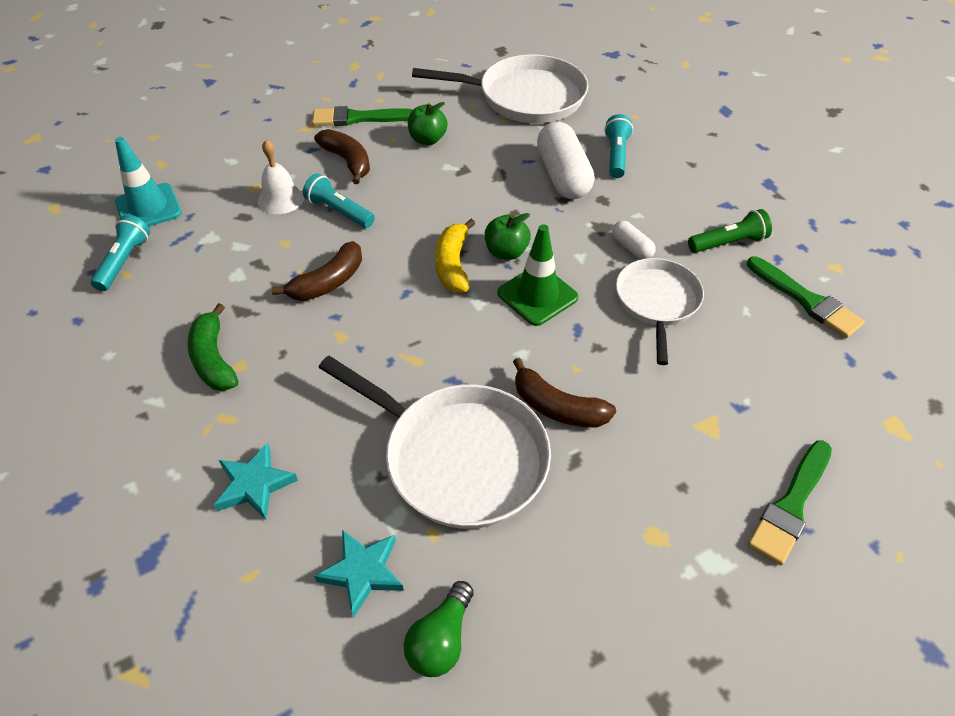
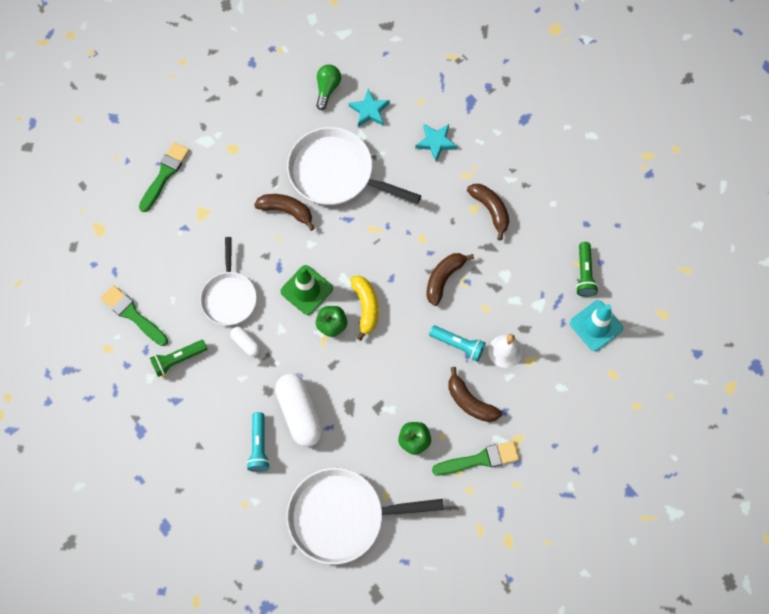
camera: 170 degrees right, 20 degrees up
turquoise flashlight [91,215,150,291] -> green flashlight [576,242,598,297]
green banana [187,303,238,391] -> brown banana [467,184,509,240]

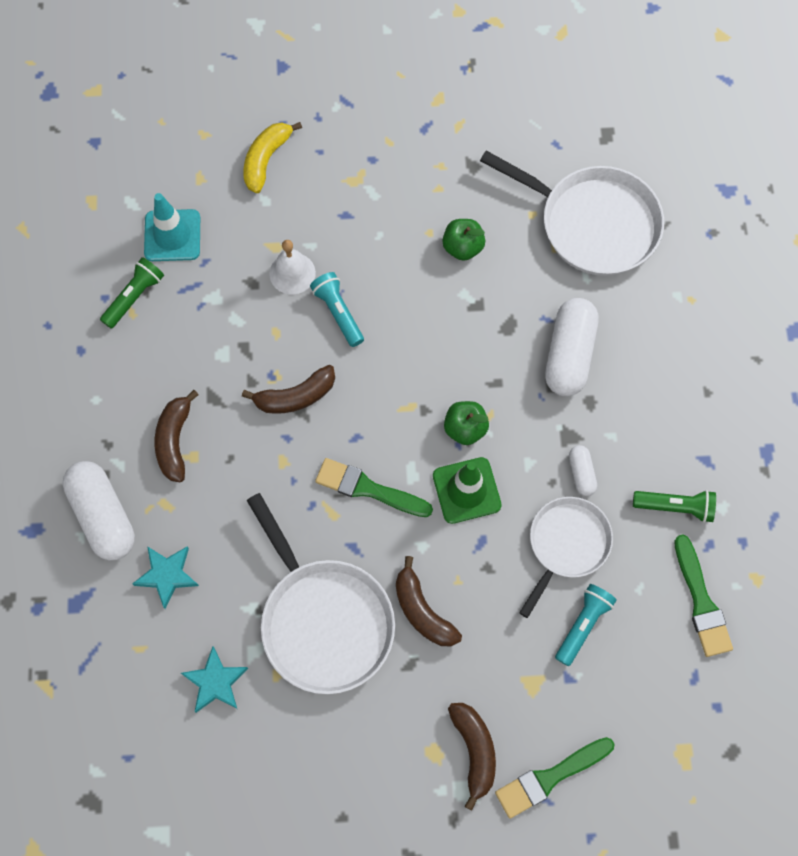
camera: 145 degrees left, 0 degrees up
turquoise flashlight [246,412,270,472] -> turquoise flashlight moved to [555,584,617,666]
green light bulb [316,65,341,110] -> none
yellow banana [350,276,378,341] -> yellow banana moved to [243,122,302,193]
green brush [432,441,519,476] -> green brush moved to [315,458,433,517]
brown banana [448,367,502,422] -> brown banana moved to [448,703,496,811]
none -> white capsule [62,461,135,560]

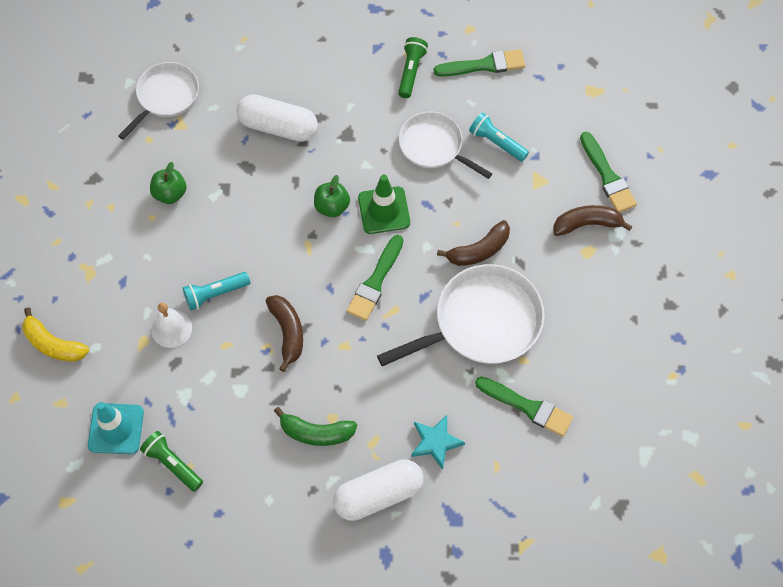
camera: 85 degrees left, 5 degrees down
brown banana [155,390,199,482] -> green banana [274,407,357,446]
turquoise star [181,646,248,713] -> green brush [475,376,573,437]
white pan [480,150,664,276] -> white pan [118,62,199,140], size x0.64
white capsule [569,445,597,496] -> none

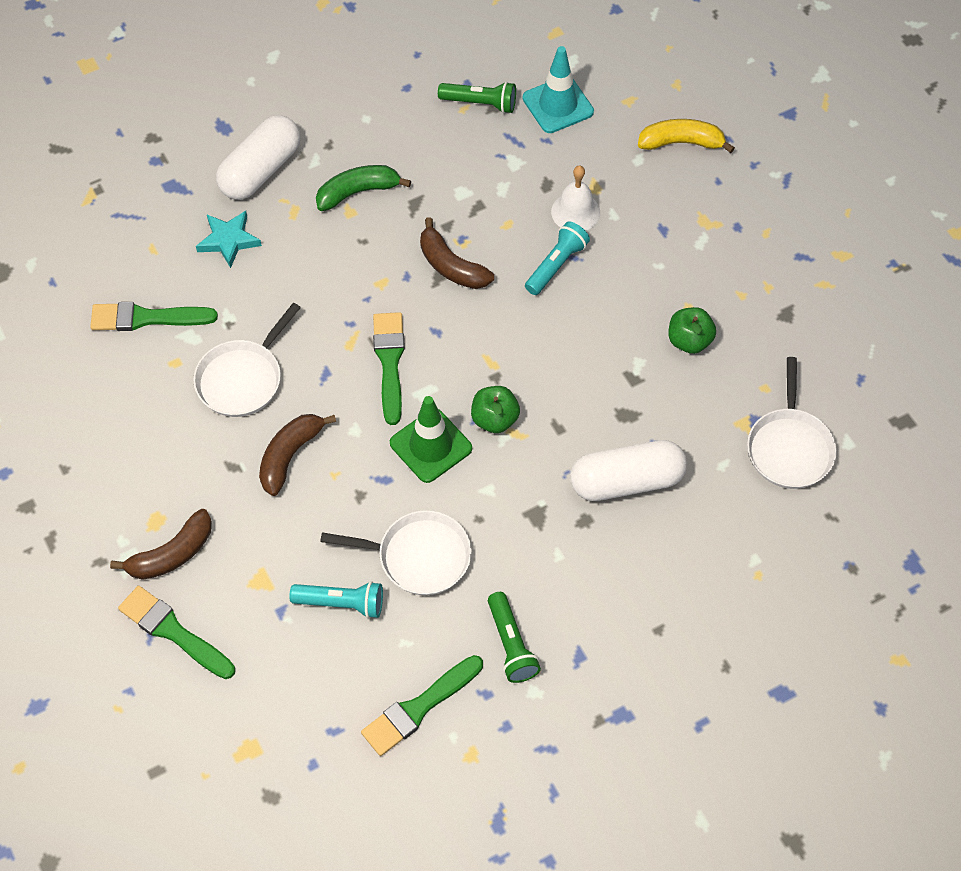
camera: 150 degrees right, 5 degrees down
white pan [377,264,545,366] -> white pan [193,303,301,417], size x0.64

